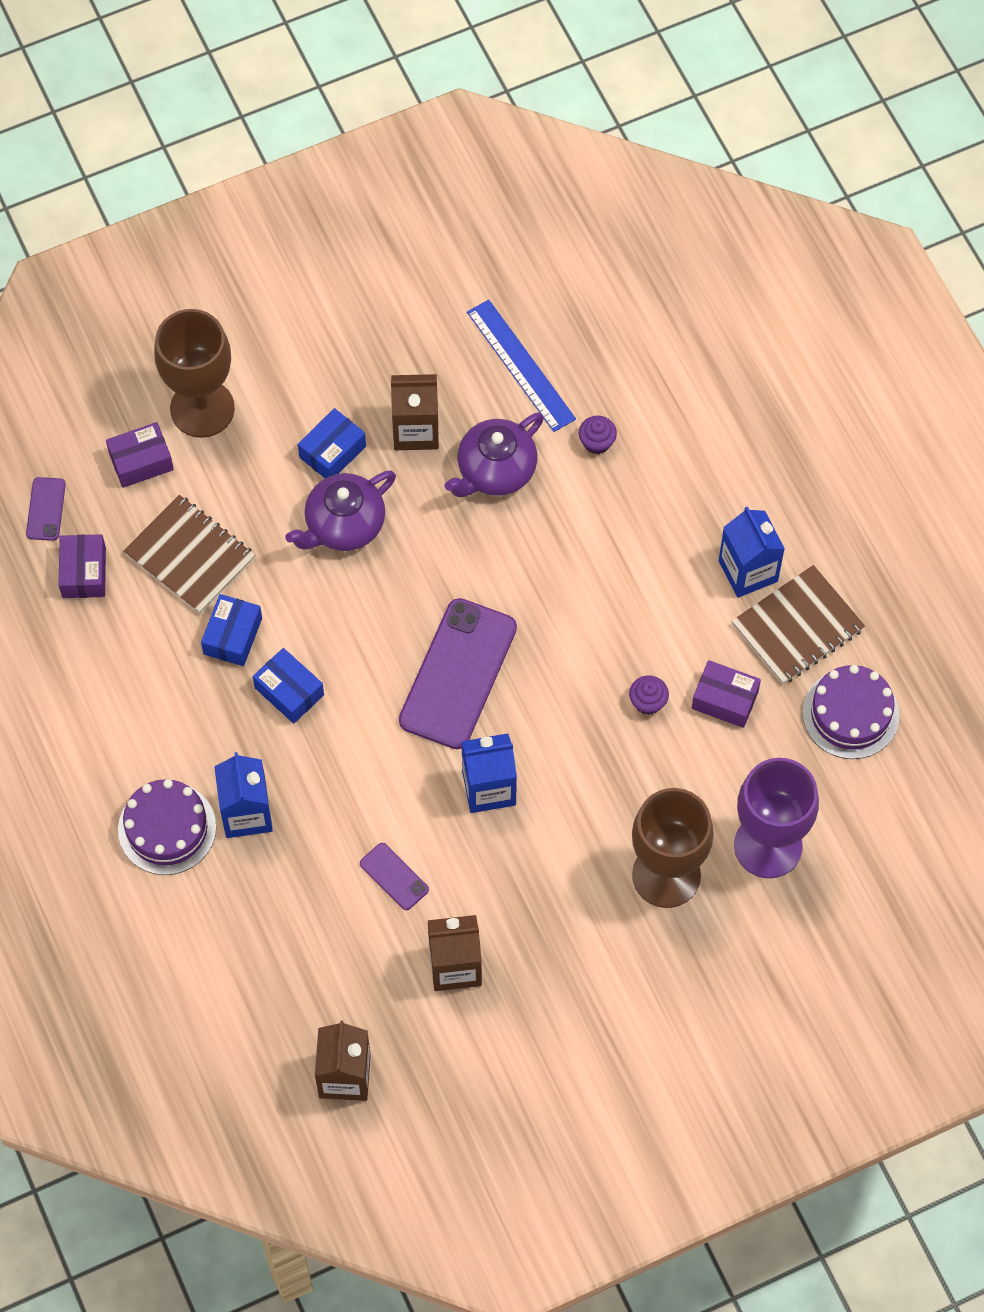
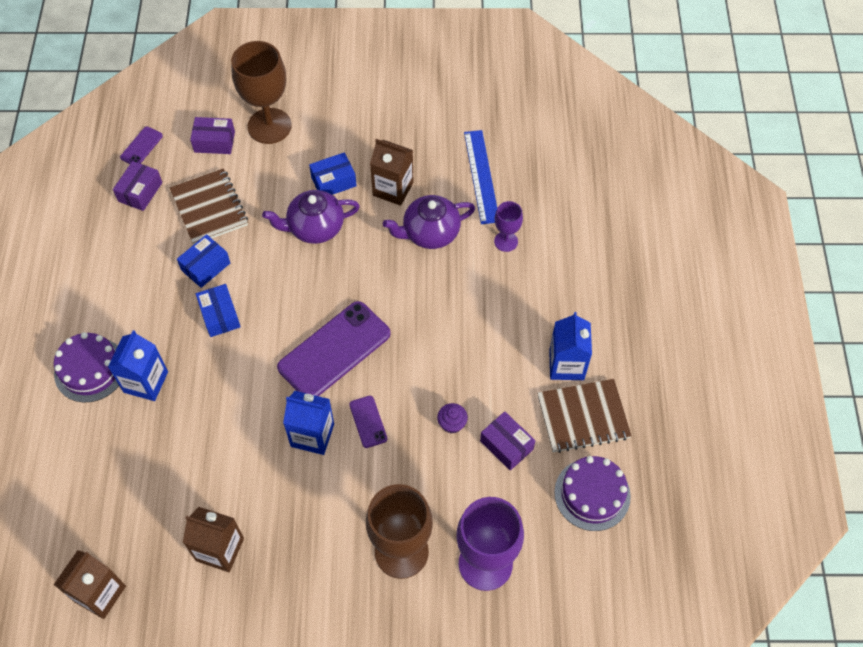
camera: 25 degrees right, 5 degrees down
purple phone [360,843,429,910] -> purple phone moved to [349,396,387,448]
purple cupcake [579,416,617,454] -> purple goblet [494,201,523,252]

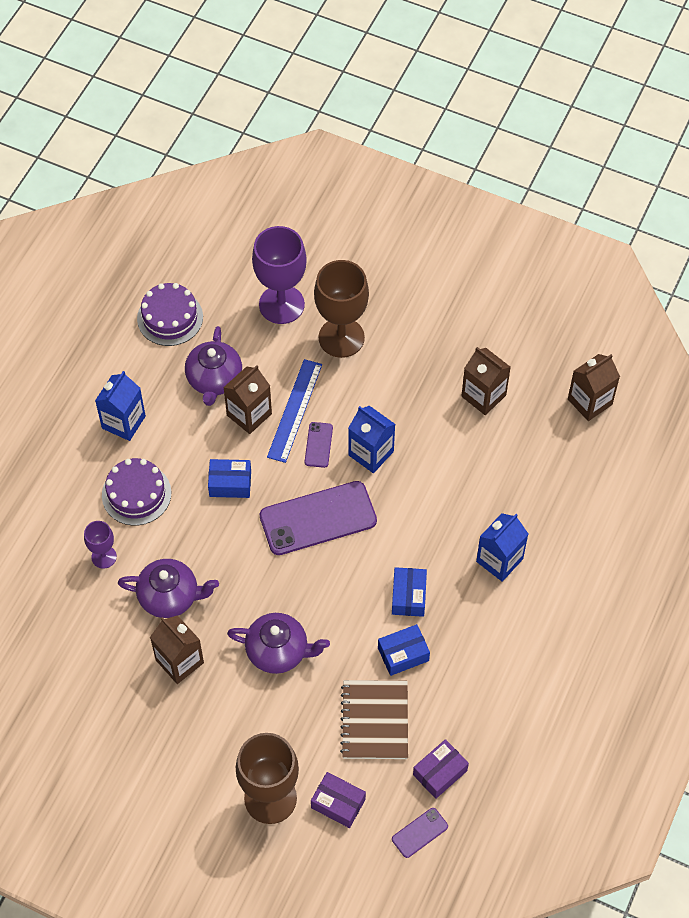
camera: 155 degrees left, 0 degrees up
purple cake [54,332,119,403] -> purple cake moved to [102,458,171,525]
blue box [309,152,357,195] -> blue box moved to [208,459,251,498]
purple cupcake [437,403,468,434] -> brown carton [223,365,272,434]
blue ruler [464,130,497,224] -> blue ruler moved to [267,359,322,463]
purple box [480,411,536,471] -> purple teapot [185,326,242,406]
brown notebook [537,379,632,453] -> none

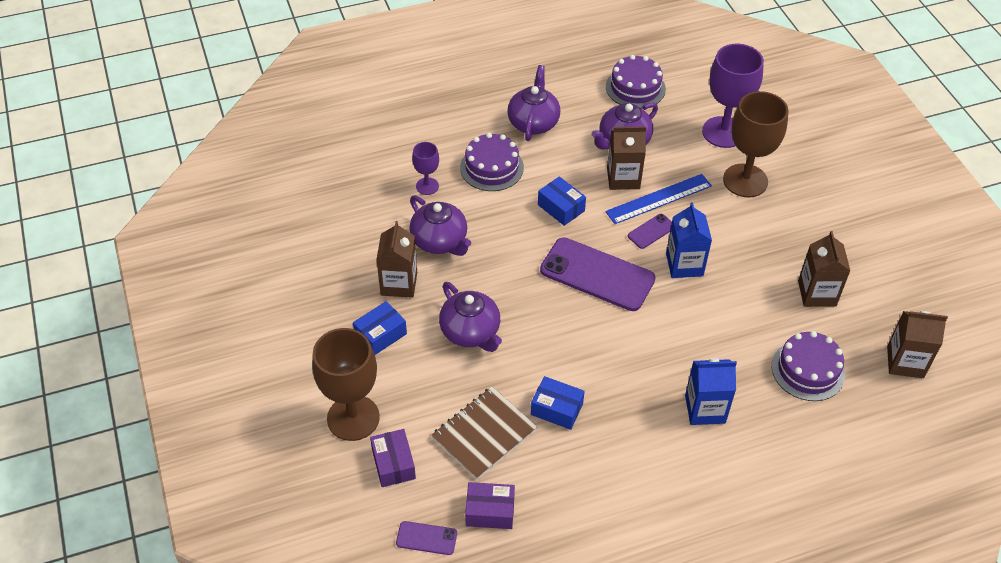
camera: 45 degrees right, 10 degrees down
blue carton [95,371,146,441] -> purple teapot [507,65,560,141]
blue box [392,567,427,617] -> blue box moved to [353,301,407,355]
none -> purple cake [771,331,845,401]

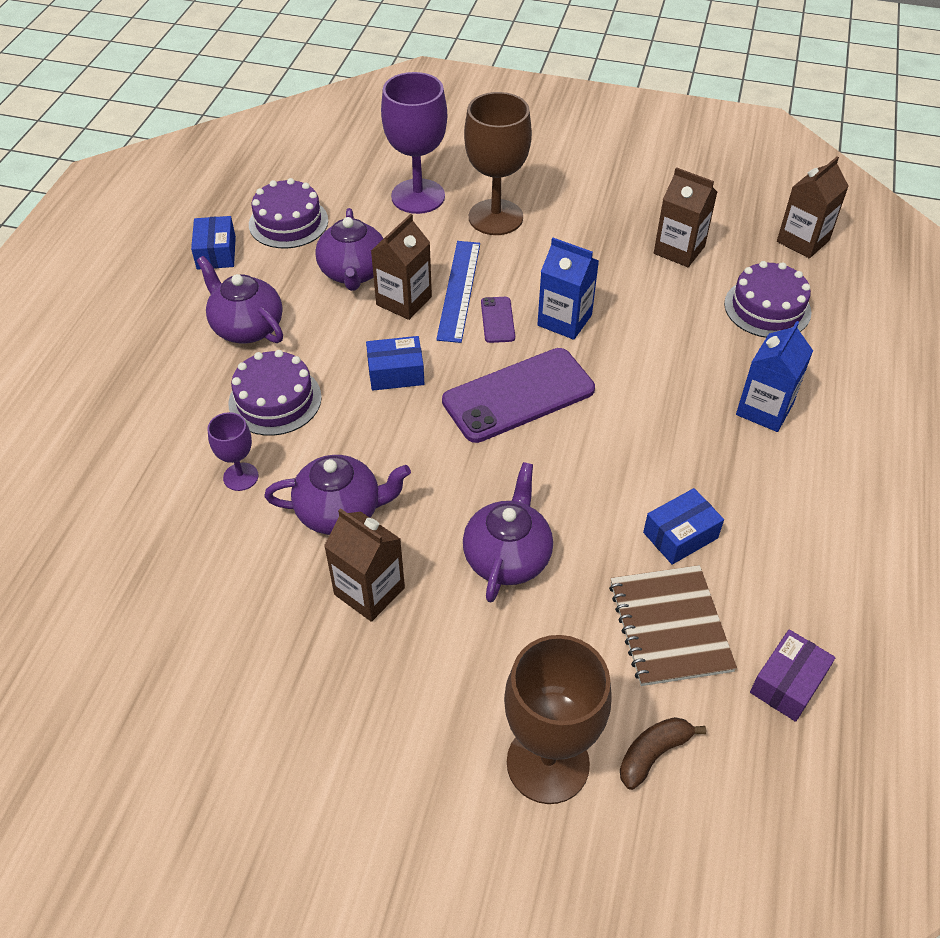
camera: 55 degrees left, 0 degrees up
blue box [353,301,407,355] -> blue box moved to [191,216,236,270]
purple box [370,429,416,487] -> brown banana [620,717,706,790]
purple phone [396,521,457,555] -> none
purple teapot [439,282,502,352] -> purple teapot turned 75 degrees counterclockwise [463,462,553,603]

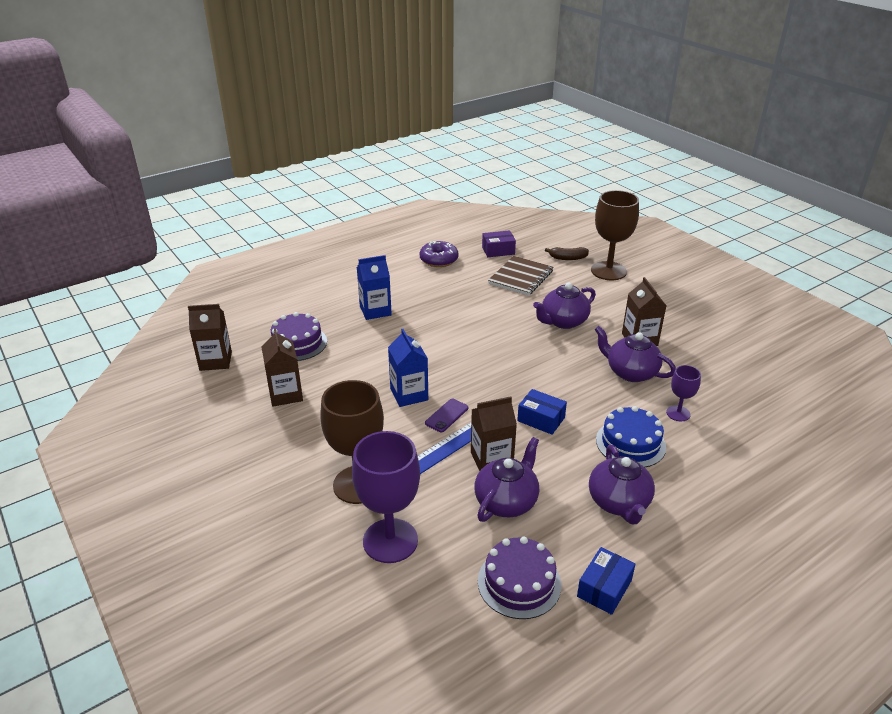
camera: 140 degrees left, 15 degrees down
purple cake [228,350,322,436] -> blue cake [596,406,666,467]
purple phone [442,348,595,443] -> none
blue box [643,488,724,565] -> none
none -> purple donut [420,241,459,267]

